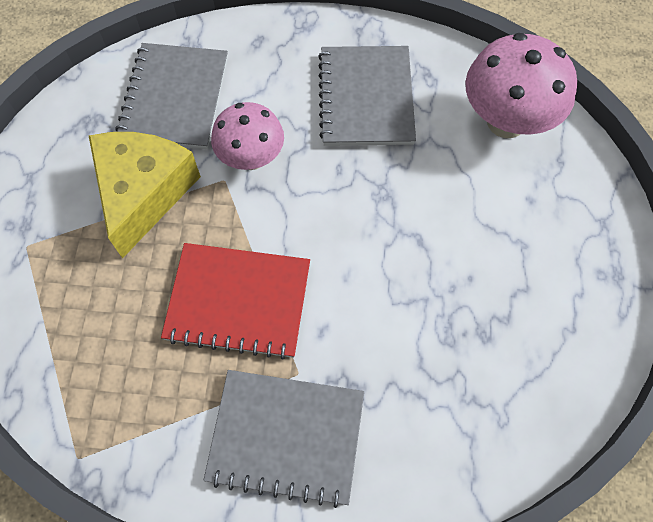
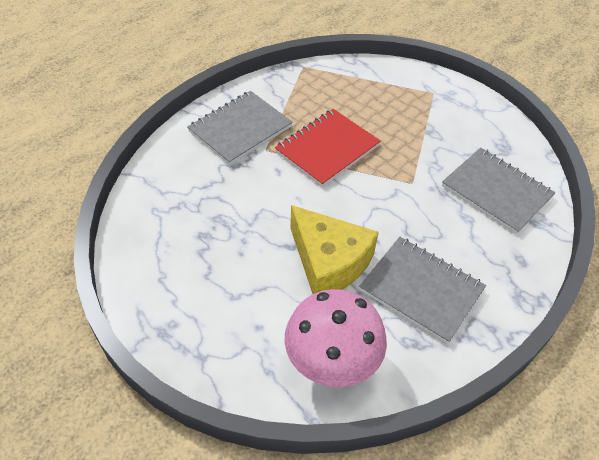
camera: 125 degrees right, 15 degrees down
yellow cheese [89,132,201,259] -> yellow cheese moved to [290,205,379,294]
pink mushroom [211,102,284,170] -> none

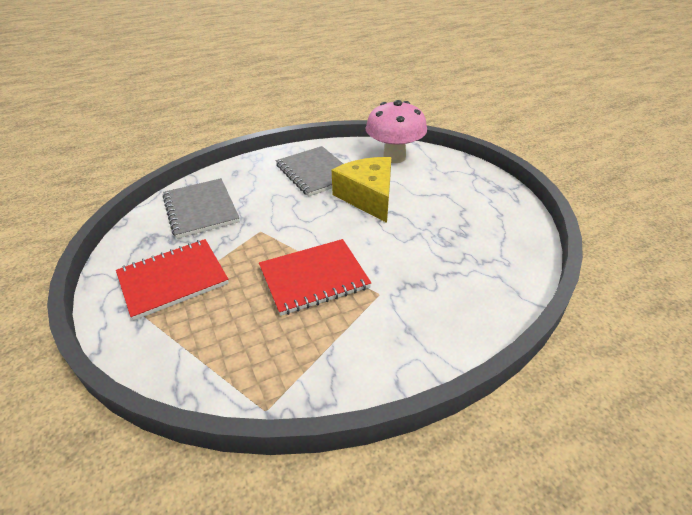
camera: 155 degrees left, 10 degrees down
grey notebook [188,91,293,165] -> none
none -> red notebook [116,239,229,321]

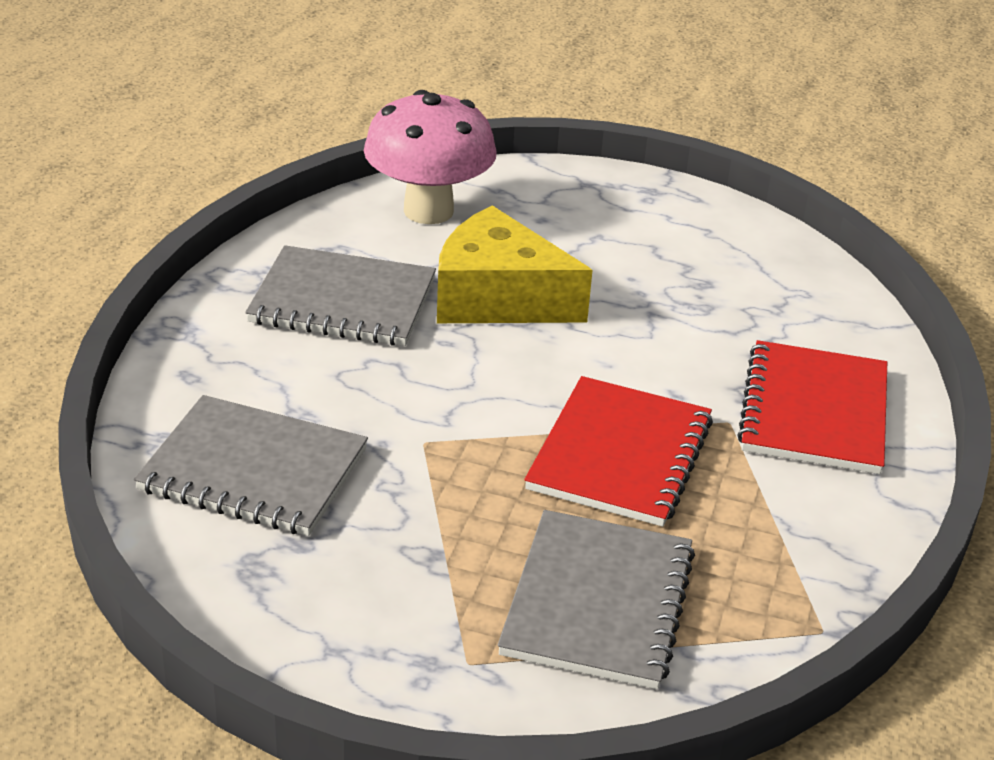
camera: 50 degrees left, 5 degrees down
red notebook [116,239,229,321] -> red notebook moved to [737,340,887,474]
none -> grey notebook [498,510,695,689]

